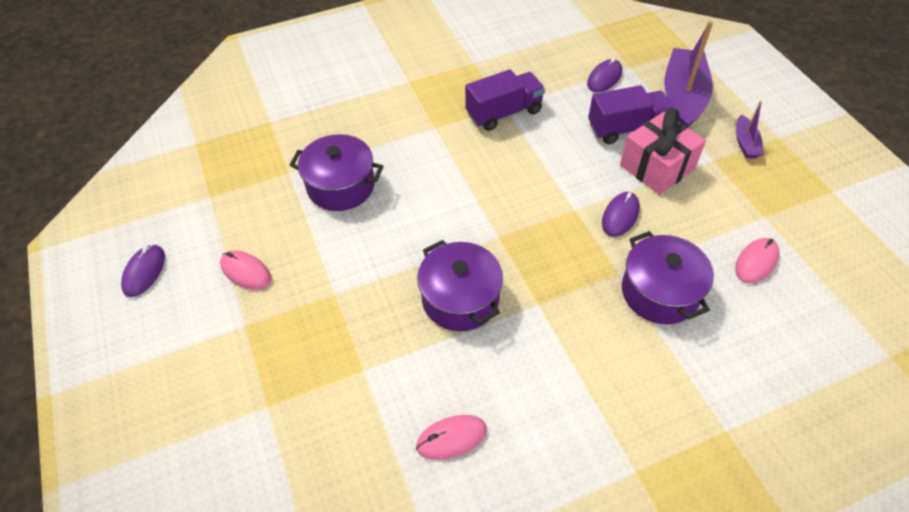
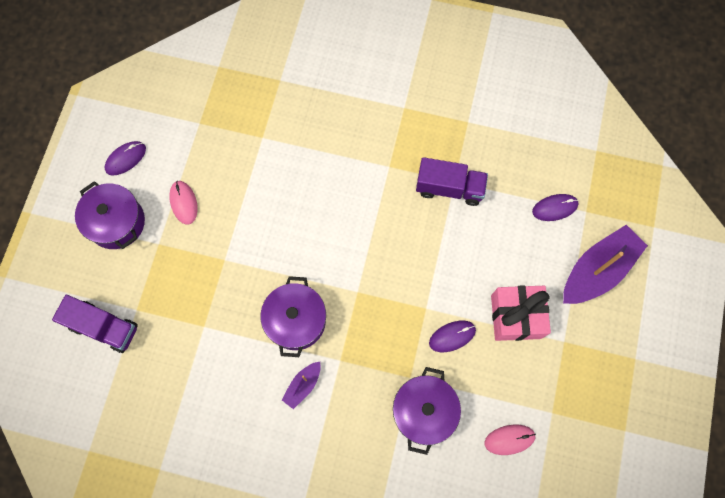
camera: 35 degrees right, 20 degrees up
purple pot [290,134,383,211] -> purple pot moved to [75,181,145,249]
pink mouse [416,415,487,460] -> none
purple truck [588,85,673,144] -> purple truck moved to [52,295,138,353]
purple boat [736,101,764,158] -> purple boat moved to [282,362,321,409]

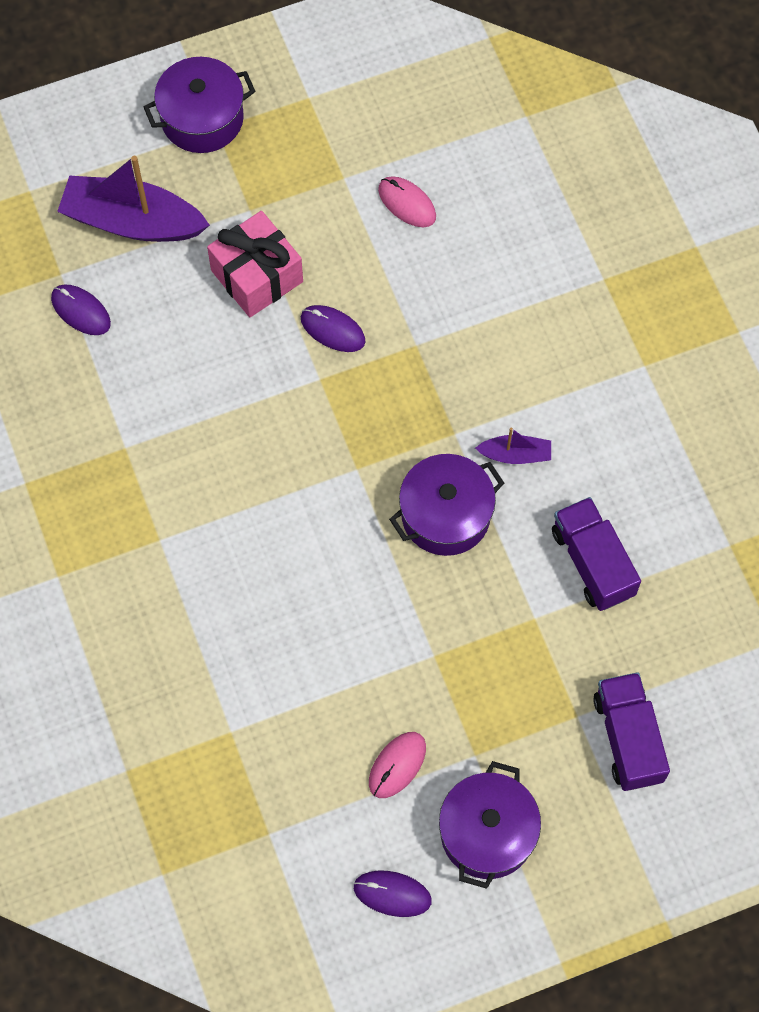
camera: 125 degrees left, 5 degrees down
purple pot [393,367,461,455] -> purple pot moved to [143,57,255,153]
purple truck [416,157,488,206] -> purple truck moved to [552,497,641,611]

